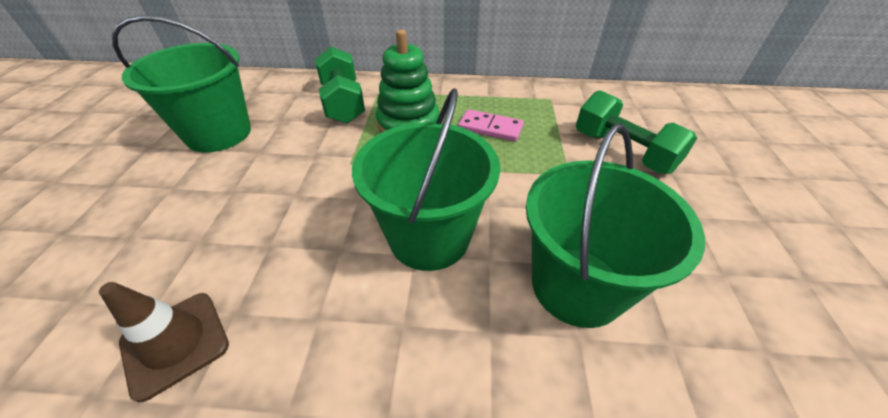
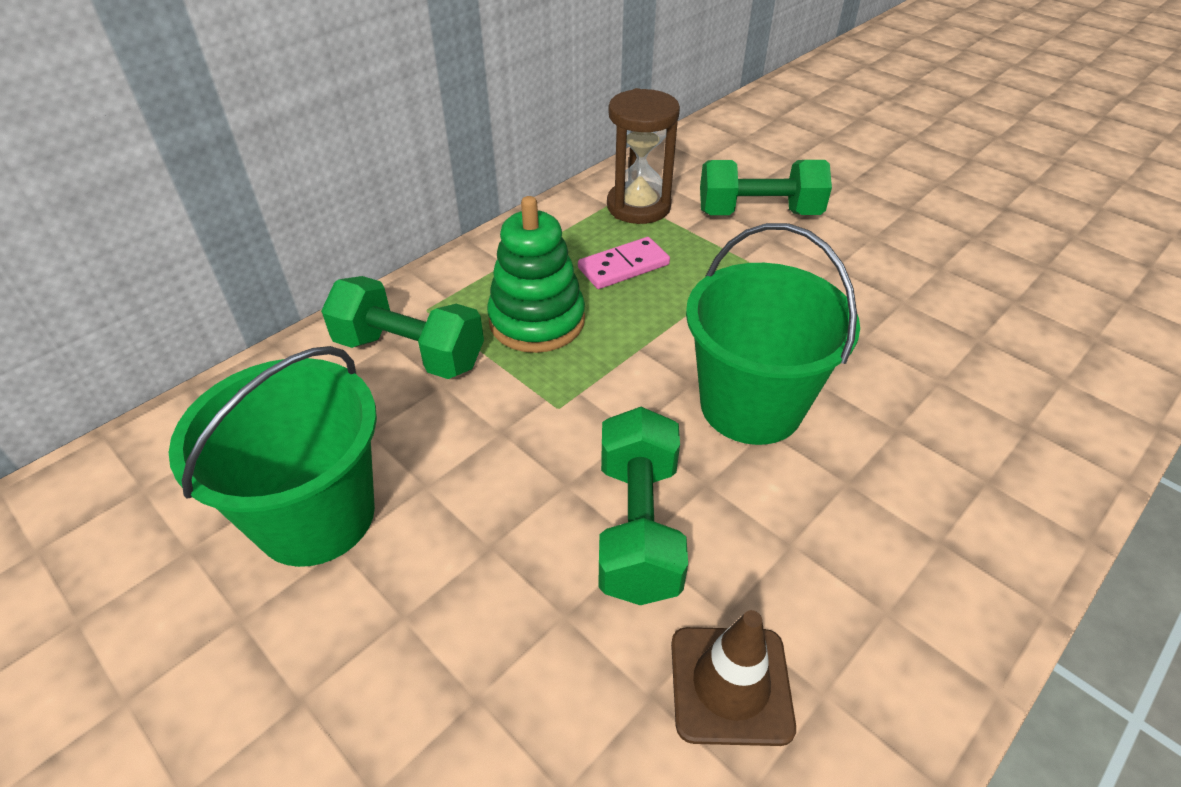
camera: 50 degrees left, 0 degrees up
green bucket [526,124,705,328] -> none
none -> green dumbbell [598,407,688,605]
none -> brown hourglass [607,88,680,224]

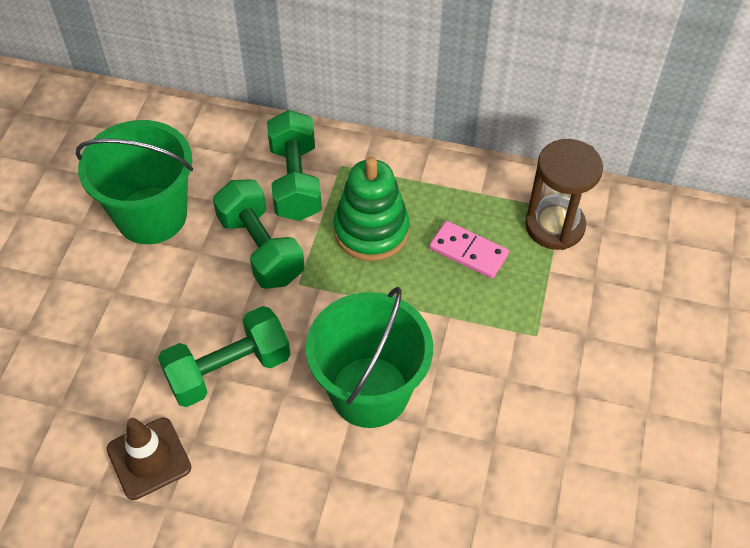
camera: 60 degrees right, 10 degrees up
green dumbbell [700,160,832,215] -> green dumbbell moved to [213,179,305,289]

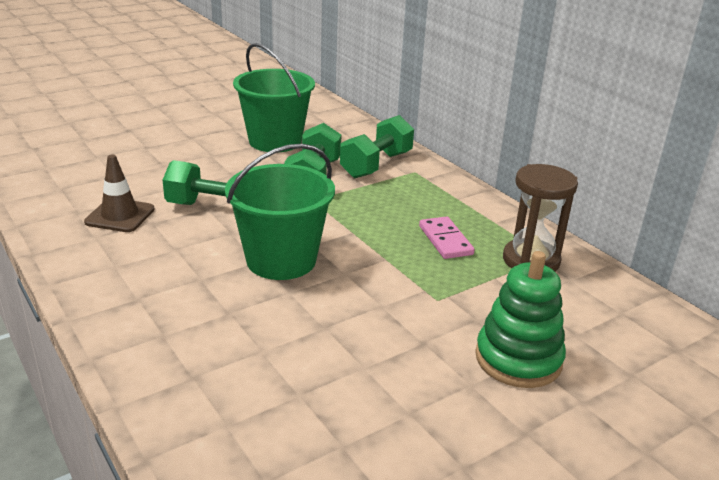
camera: 40 degrees right, 25 degrees down
green stacking toy [333,157,409,261] -> green stacking toy moved to [475,251,566,388]

